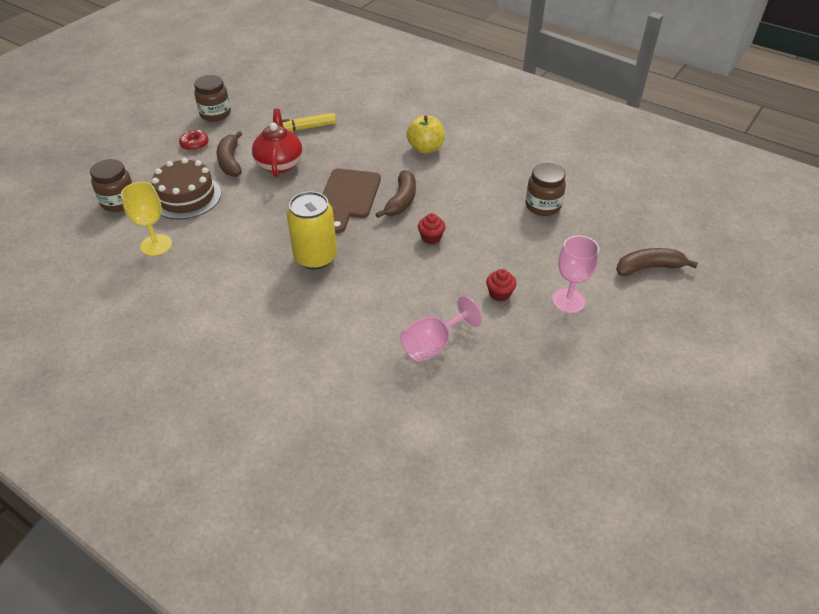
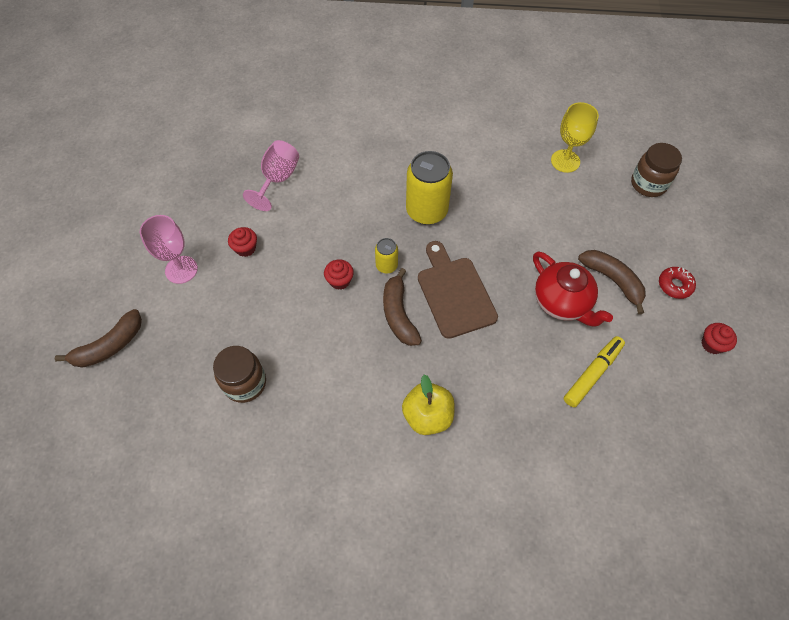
camera: 150 degrees right, 15 degrees up
brown cake [152,158,221,219] -> none
brown jar [194,75,231,122] -> red cupcake [702,323,737,354]
none -> yellow can [375,238,398,273]

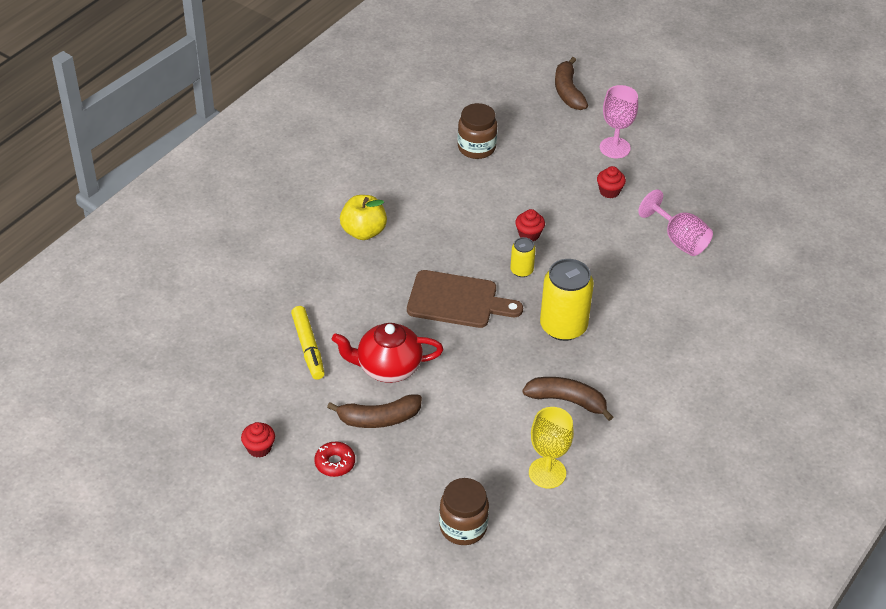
camera: 120 degrees right, 15 degrees down
brown banana [383,268,422,346] -> brown banana moved to [522,377,613,421]

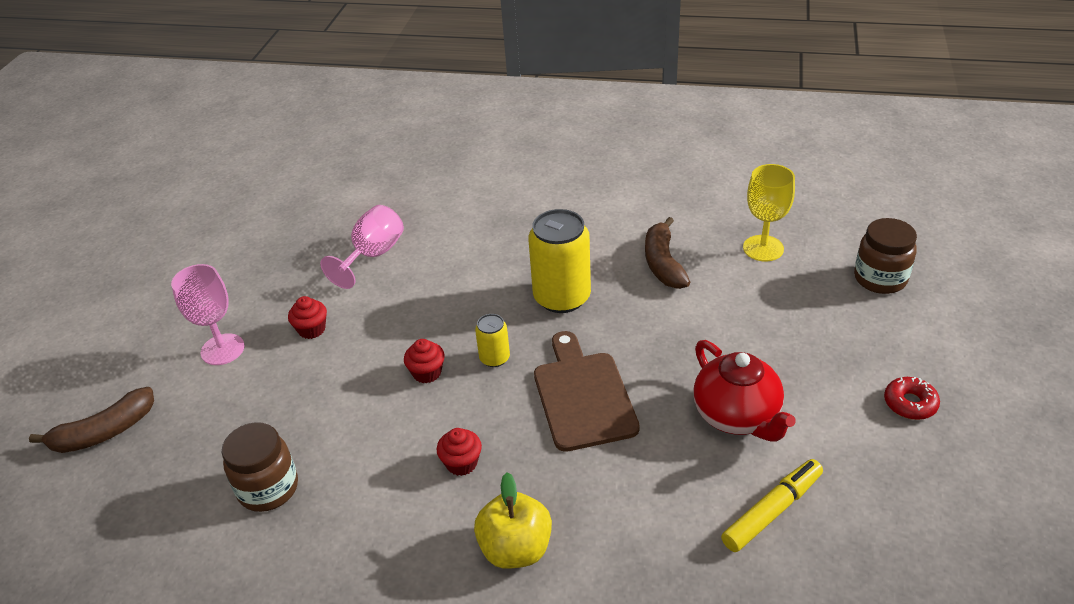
camera: 110 degrees left, 5 degrees down
red cupcake [241,422,275,458] -> red cupcake moved to [436,428,482,476]
brown banana [327,394,422,428] -> none

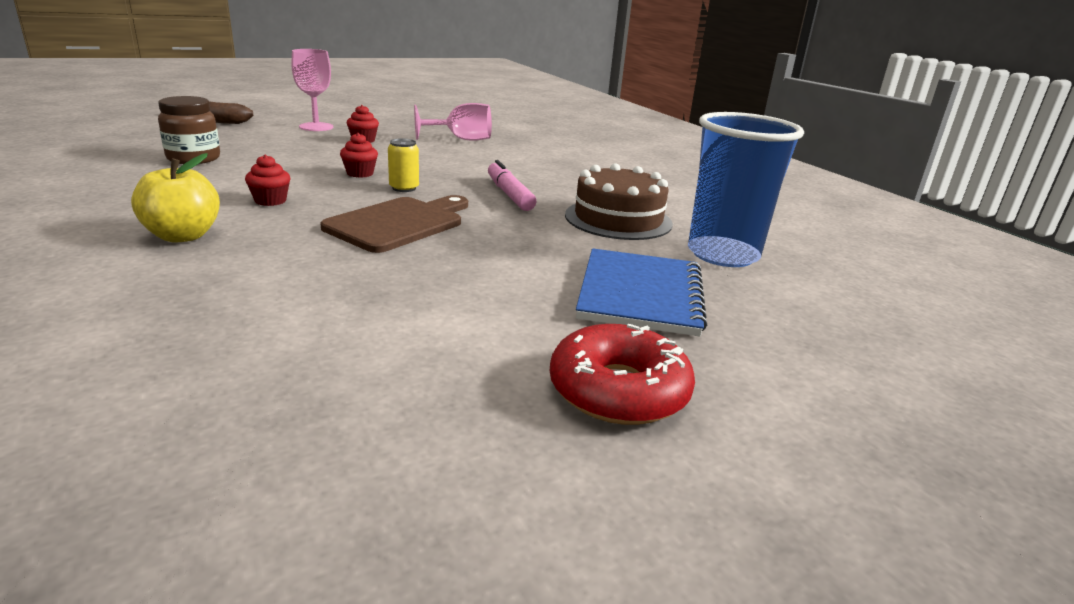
camera: 45 degrees right, 15 degrees down
yellow can [528,209,591,313] -> pink marker [488,160,537,211]
brown banana [645,217,690,289] -> brown cake [565,163,673,240]
red teapot [693,340,796,442] -> none
yellow marker [721,459,823,552] -> none
yellow goblet [743,164,795,261] -> blue cup [688,112,804,267]
brown jar [854,218,917,294] -> none
red donut [884,377,940,420] -> red donut [550,324,695,425], size x1.74
none -> blue notebook [576,248,707,336]

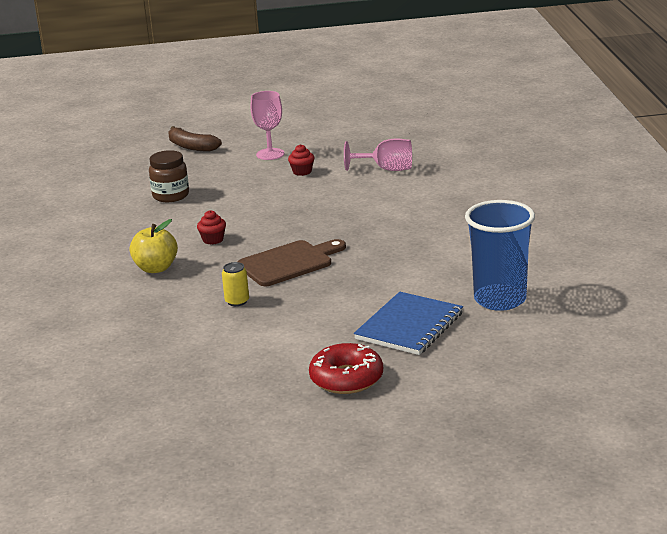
camera: 25 degrees right, 0 degrees up
red cupcake [340,133,378,178] -> none
yellow can [388,138,419,192] -> yellow can moved to [222,262,249,306]
pink marker [488,160,537,211] -> none
brown cake [565,163,673,240] -> none

